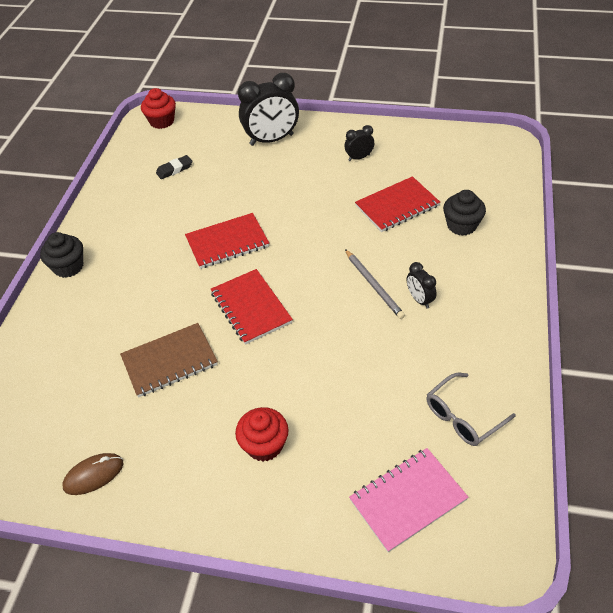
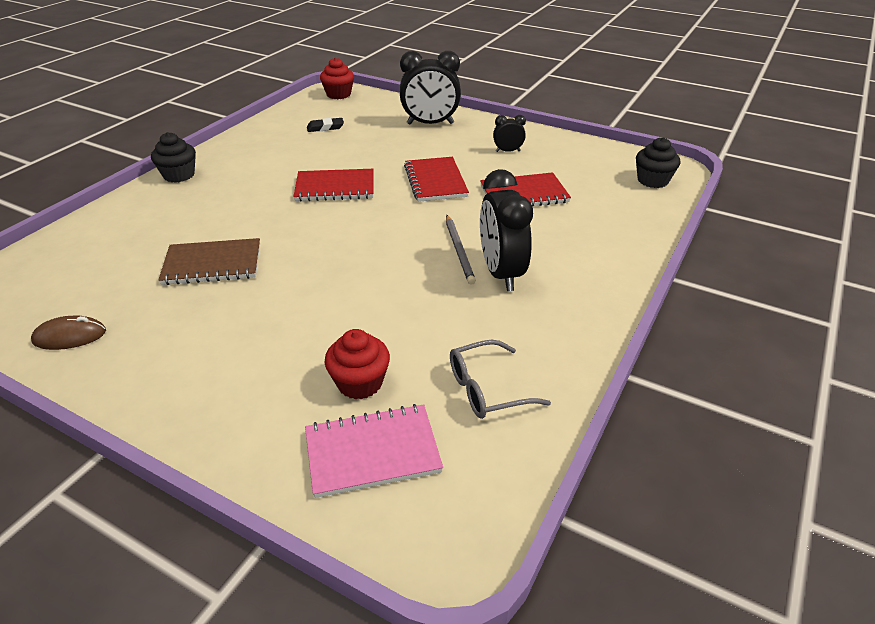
camera: 15 degrees right, 10 degrees down
red notebook [211,269,293,345] -> red notebook moved to [404,157,469,202]
red cupcake [235,407,289,462] -> red cupcake moved to [325,329,390,399]
black clock [407,262,437,308] -> black clock [480,169,533,291], size x2.03
black cupcake [443,190,486,236] -> black cupcake moved to [636,137,680,188]

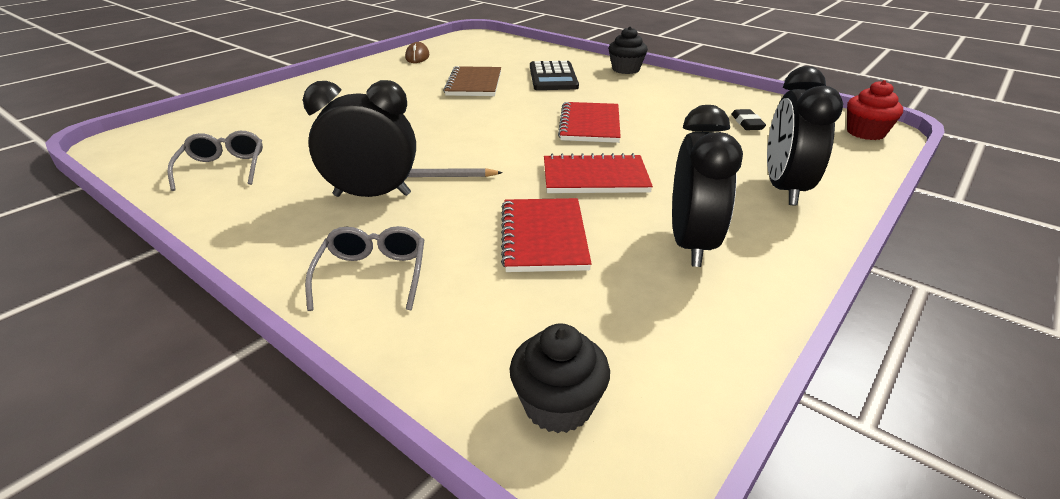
camera: 100 degrees right, 5 degrees down
pink notebook [305,404,443,498] -> none
red cupcake [325,329,390,399] -> none
black clock [493,115,526,152] -> black clock [672,105,743,267], size x2.03
none -> grey glasses [305,226,424,311]
none -> black calculator [530,61,579,90]

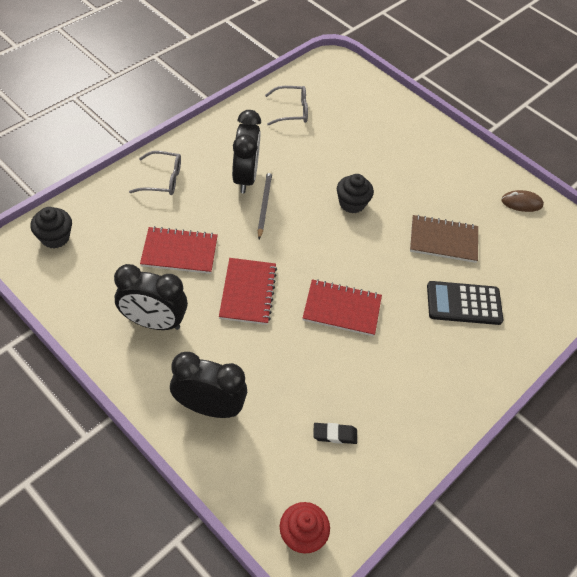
camera: 90 degrees right, 20 degrees up
black cupcake [608,26,648,74] -> black cupcake moved to [337,174,374,213]

